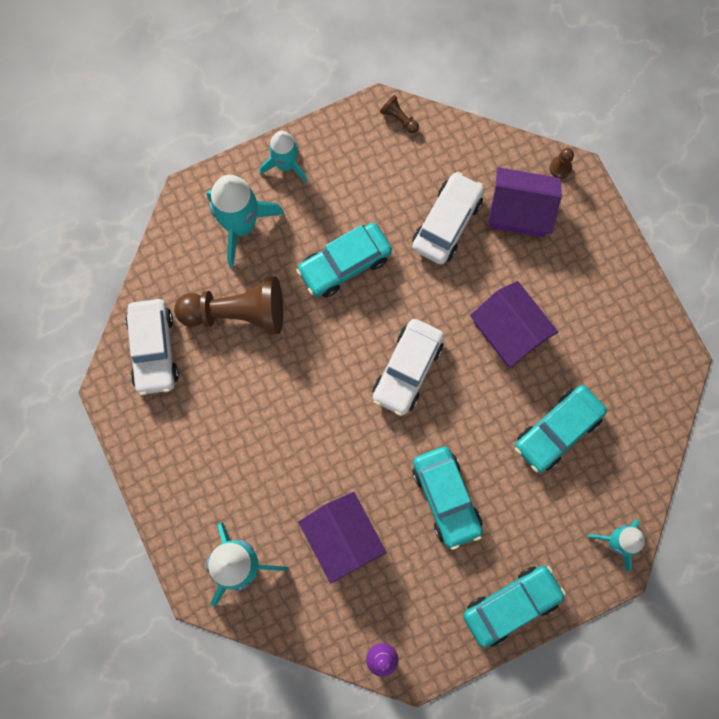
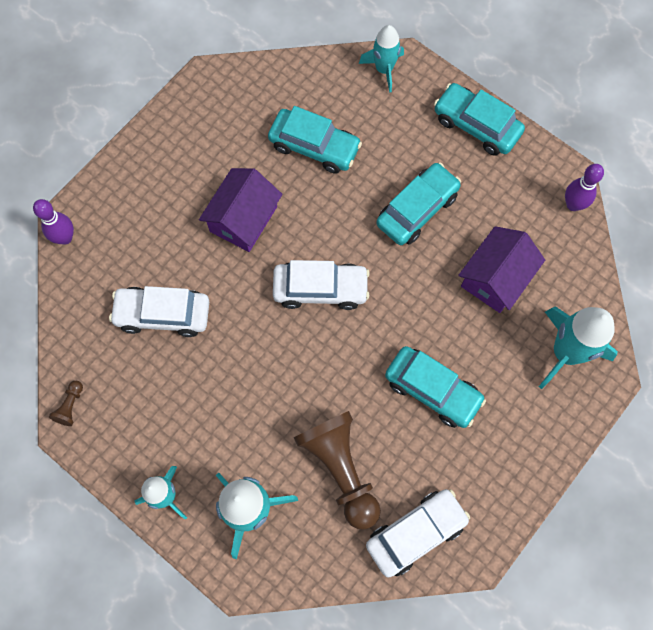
camera: 115 degrees left, 5 degrees down
turquoise car [296,223,392,297] -> turquoise car moved to [385,346,486,428]
purple house [488,167,562,237] -> none
brown pawn [550,148,574,179] -> purple bowling pin [33,199,74,245]

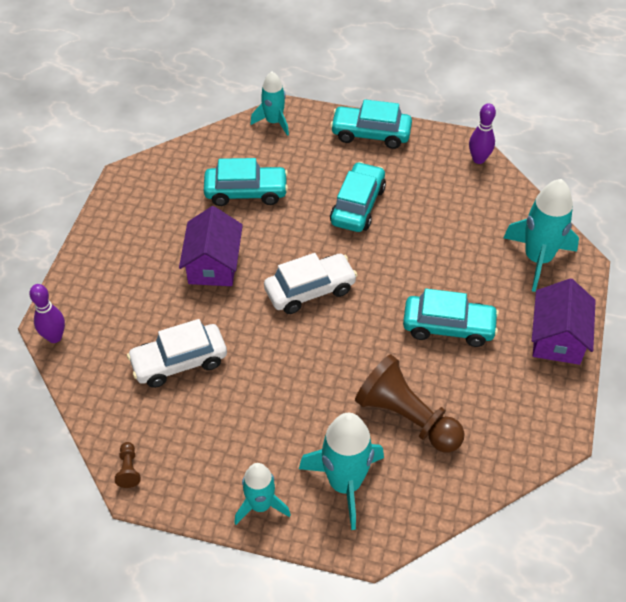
camera: 25 degrees left, 20 degrees down
white car [366,489,470,577] -> none
purple house [458,226,545,313] -> purple house moved to [532,278,596,365]

